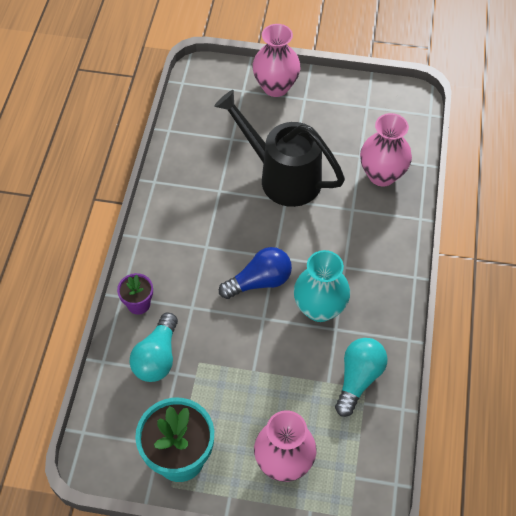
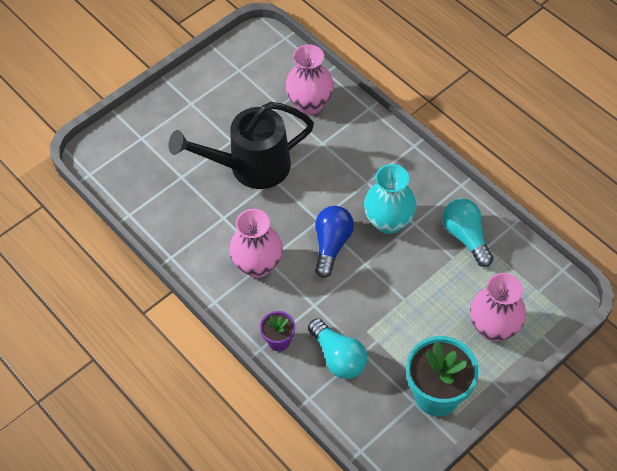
camera: 50 degrees left, 0 degrees up
pink vase [252,24,301,97] -> pink vase moved to [229,209,283,278]

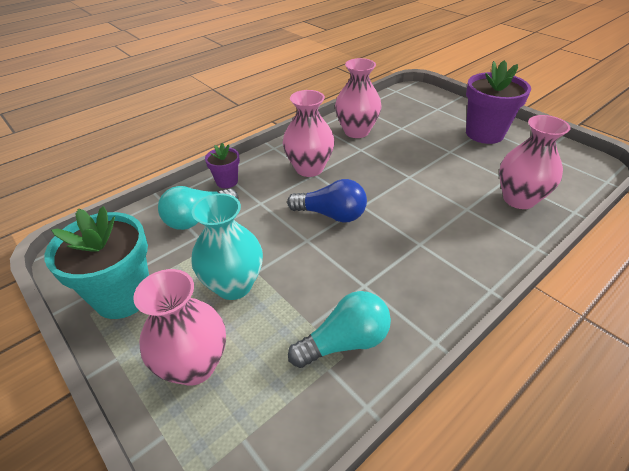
camera: 90 degrees right, 15 degrees down
black watering can [169,102,314,189] -> none
turquoise vase [364,164,416,234] -> turquoise vase moved to [191,193,263,300]
none -> pink vase [335,58,382,138]
none -> purple flower pot [466,60,531,144]

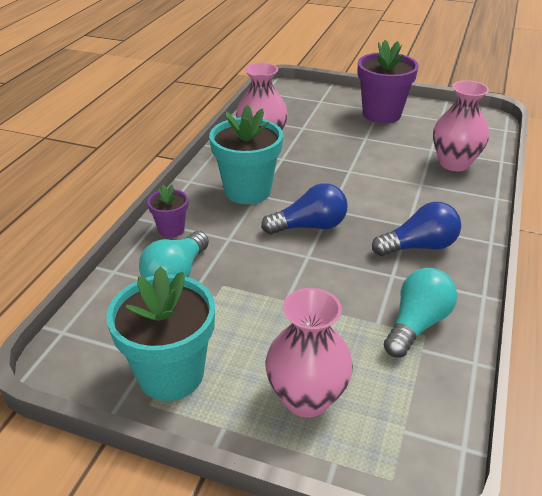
camera: 30 degrees left, 5 degrees down
turquoise vase [191,193,263,300] -> none
pink vase [283,90,335,177] -> turquoise flower pot [209,105,283,204]
none -> blue light bulb [372,202,461,256]

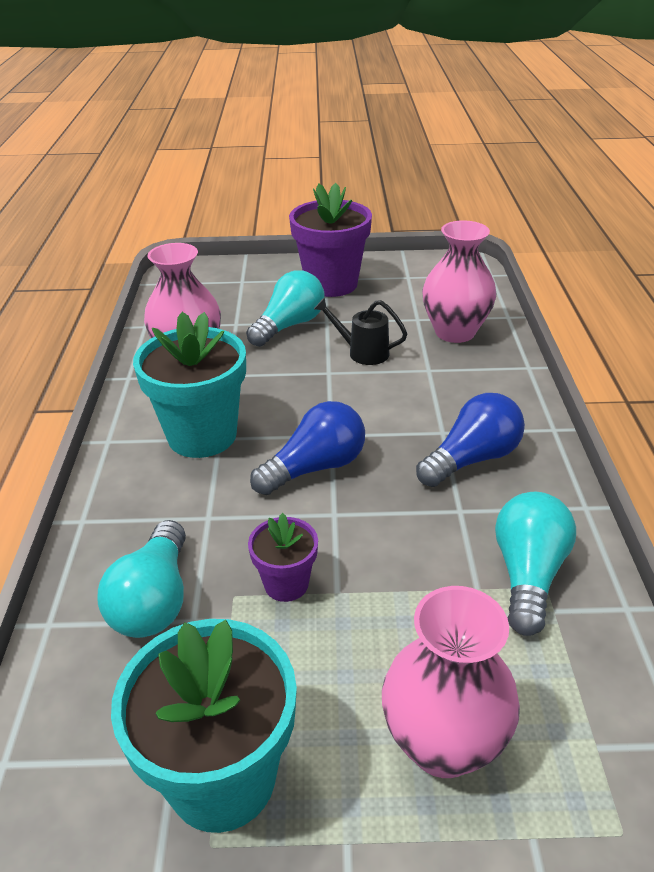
camera: 20 degrees left, 0 degrees up
purple flower pot [147,184,188,238] -> purple flower pot moved to [248,513,318,602]
none -> turquoise light bulb [246,270,325,347]
none -> black watering can [314,297,407,365]

